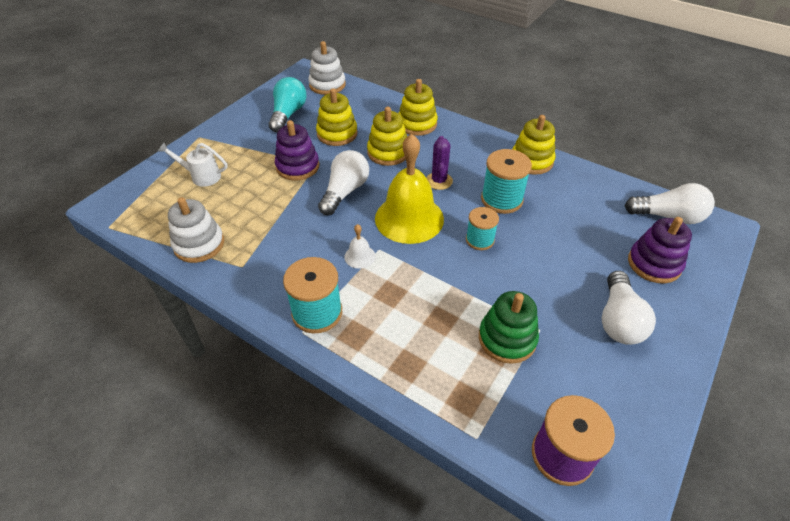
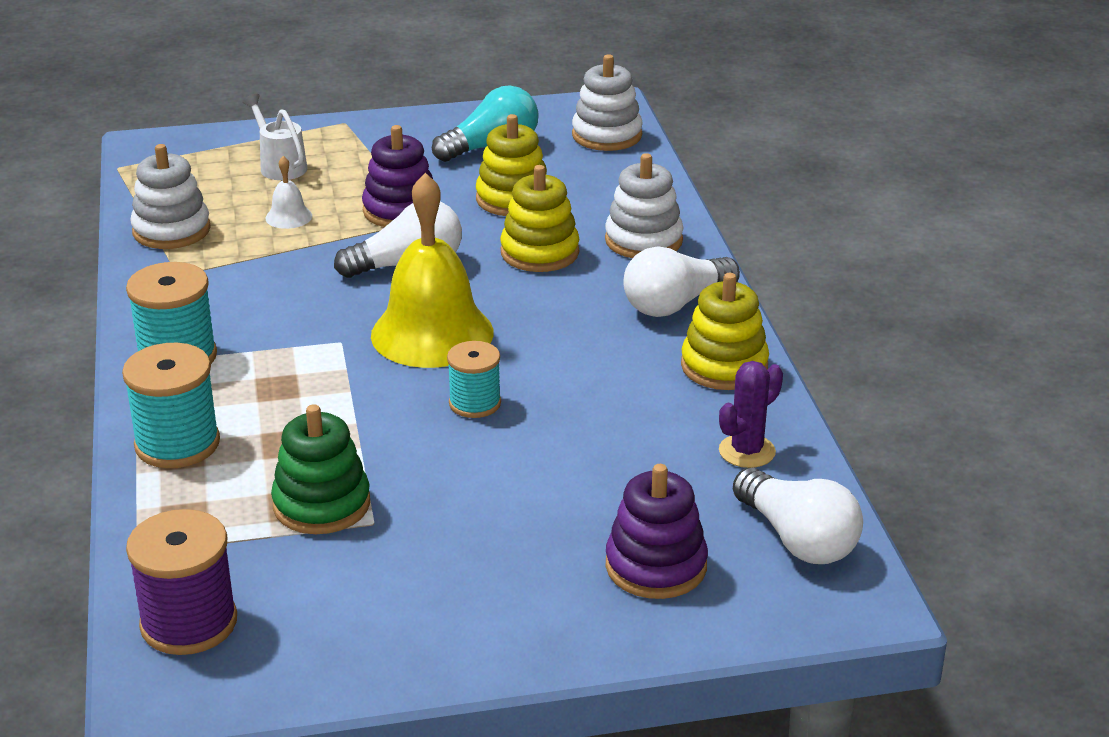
camera: 45 degrees right, 15 degrees down
white bell [345,224,376,269] -> white bell moved to [266,156,312,229]
yellow stacking toy [398,79,438,136] -> white stacking toy [605,153,683,258]
purple cactus [426,136,453,190] -> purple cactus moved to [719,361,783,468]
turquoise spool [481,149,532,214] -> turquoise spool moved to [122,343,220,468]
white light bulb [602,271,656,345] -> white light bulb moved to [624,246,740,317]

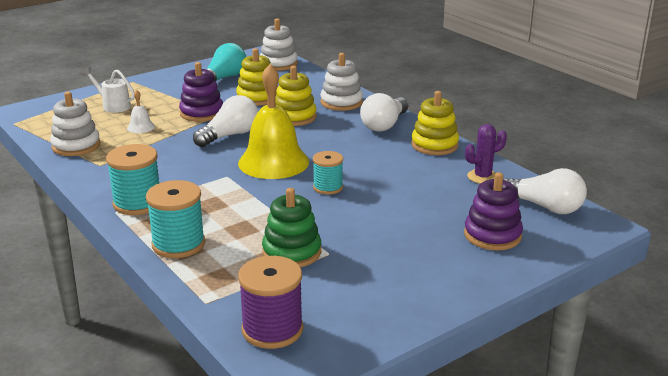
camera: 25 degrees left, 5 degrees down
purple cactus [719,361,783,468] -> purple cactus turned 45 degrees clockwise [465,124,507,184]

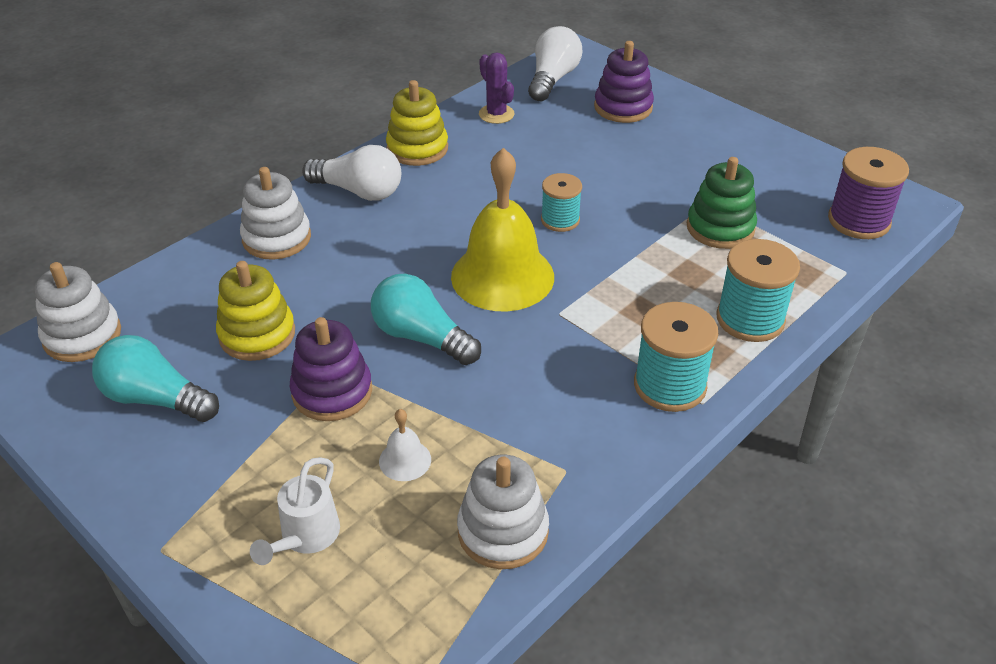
camera: 100 degrees left, 15 degrees up
white light bulb [193,95,258,147] -> turquoise light bulb [371,274,481,365]
yellow stacking toy [275,66,317,126] -> none

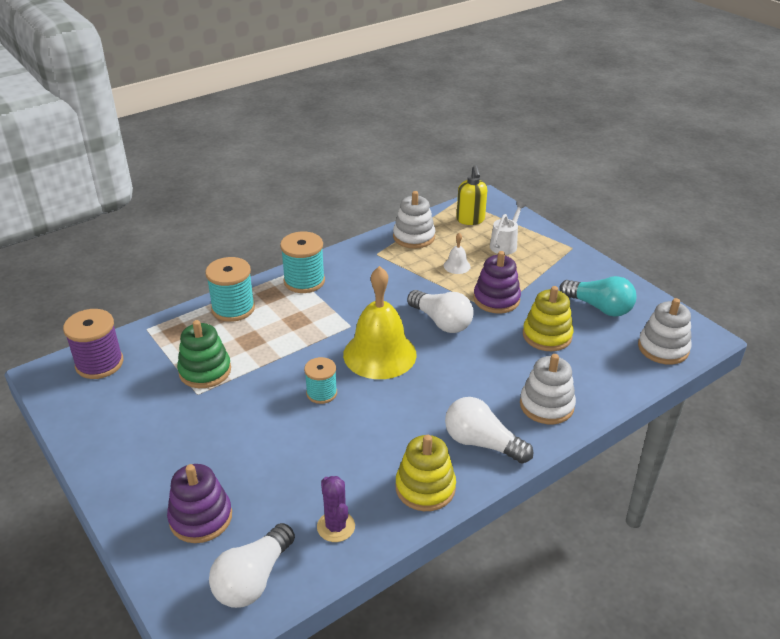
camera: 170 degrees left, 5 degrees down
turquoise light bulb [371,274,481,365] -> white light bulb [407,290,474,333]
none -> yellow soap dispenser [456,165,487,225]

